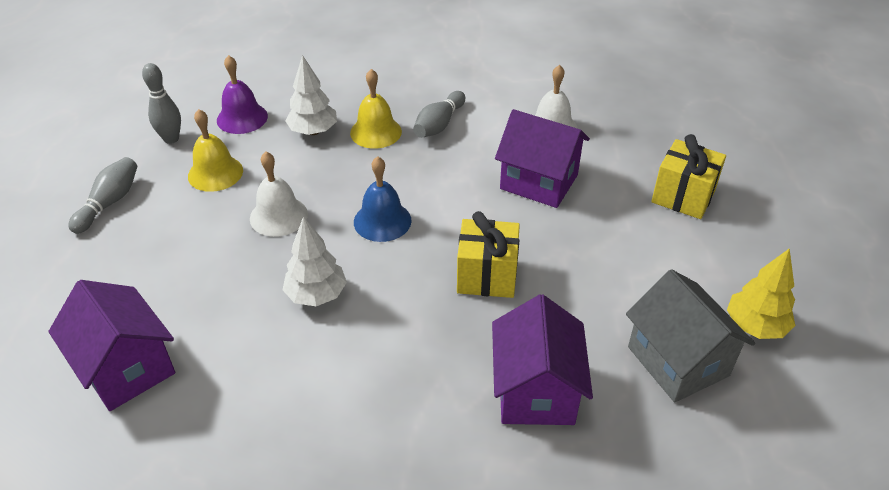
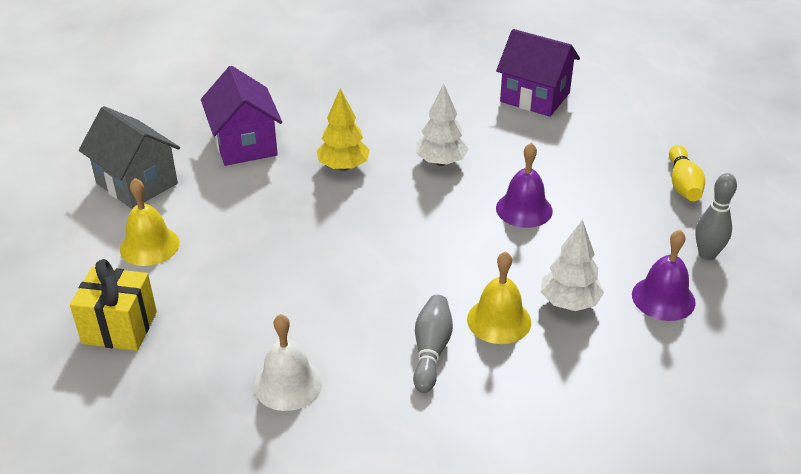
camera: 160 degrees right, 5 degrees down
grey bowling pin [68,157,137,234] -> yellow bowling pin [669,145,705,201]
yellow bell [188,109,243,192] -> yellow bell moved to [120,178,180,266]
white bell [250,152,308,237] -> purple bell [496,143,553,228]
blue bell [354,156,411,242] -> none
yellow gift [457,211,520,298] -> none
purple house [495,109,590,208] -> none
yellow tree [727,248,795,339] -> yellow tree moved to [316,89,370,171]

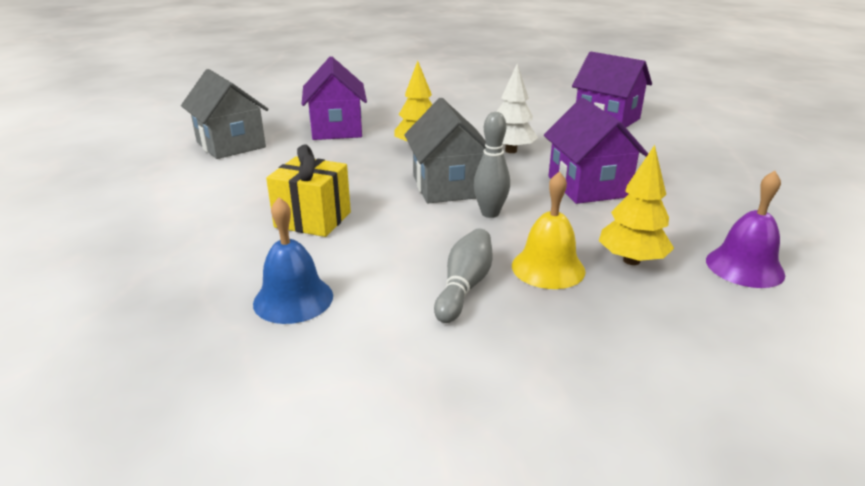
camera: 10 degrees right, 10 degrees down
yellow gift [70,259,157,351] -> yellow gift moved to [266,144,351,237]
yellow bell [120,178,180,266] -> none
white bell [254,314,323,411] -> blue bell [253,197,333,324]
purple bell [496,143,553,228] -> purple house [544,98,648,204]
white tree [541,219,604,311] -> yellow tree [599,145,674,265]
yellow bowling pin [669,145,705,201] -> none
grey bowling pin [695,173,737,260] -> grey bowling pin moved to [474,112,510,218]
none -> grey house [404,98,486,203]

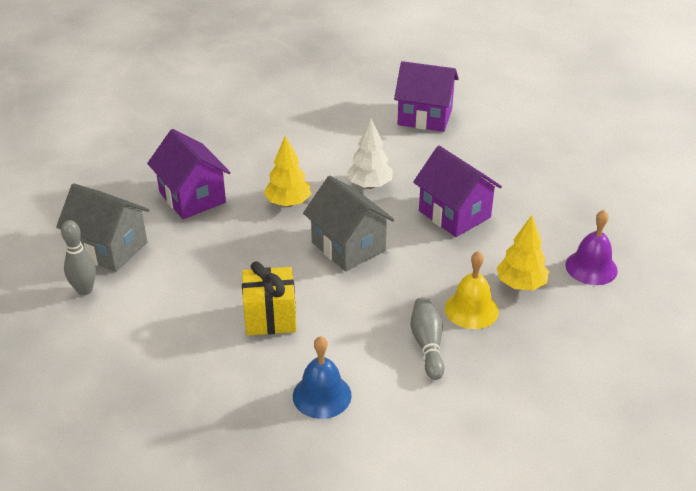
camera: 25 degrees left, 10 degrees up
grey bowling pin [474,112,510,218] -> grey bowling pin moved to [61,220,96,295]

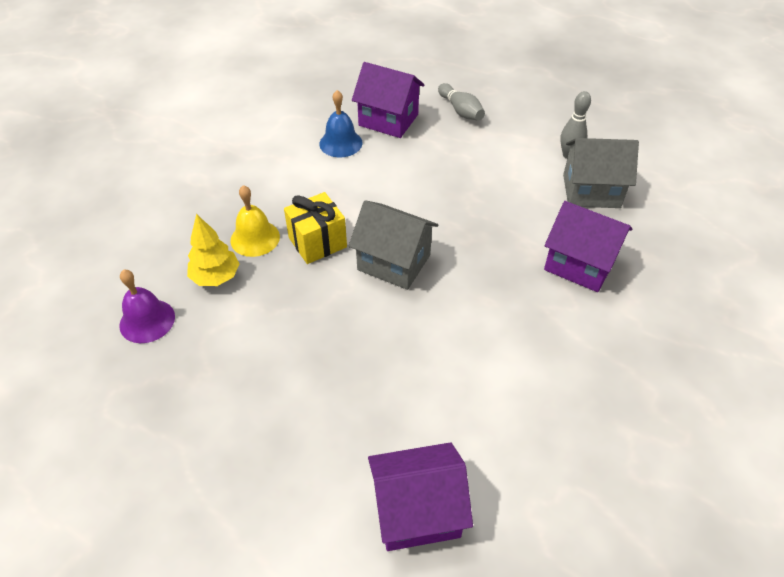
camera: 155 degrees right, 10 degrees up
yellow gift [242,261,296,336] -> yellow gift moved to [284,192,347,264]
yellow tree [264,136,311,207] -> none
white tree [347,119,393,189] -> none
grey bowling pin [411,297,444,380] -> grey bowling pin moved to [438,83,485,121]
purple house [413,146,502,237] -> purple house moved to [352,62,424,138]

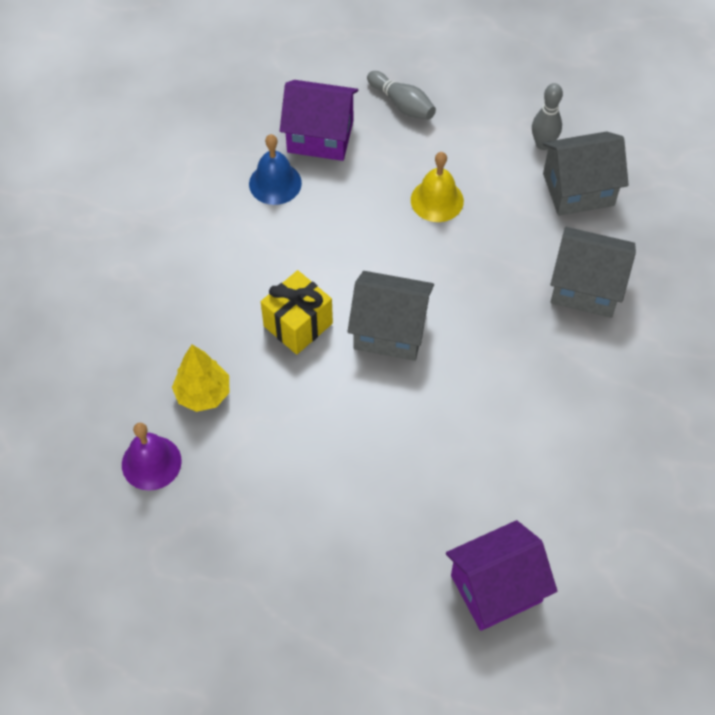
camera: 15 degrees left, 10 degrees up
yellow bell [231,185,280,257] -> yellow bell moved to [411,152,464,222]
purple house [544,201,632,292] -> grey house [551,227,636,318]

